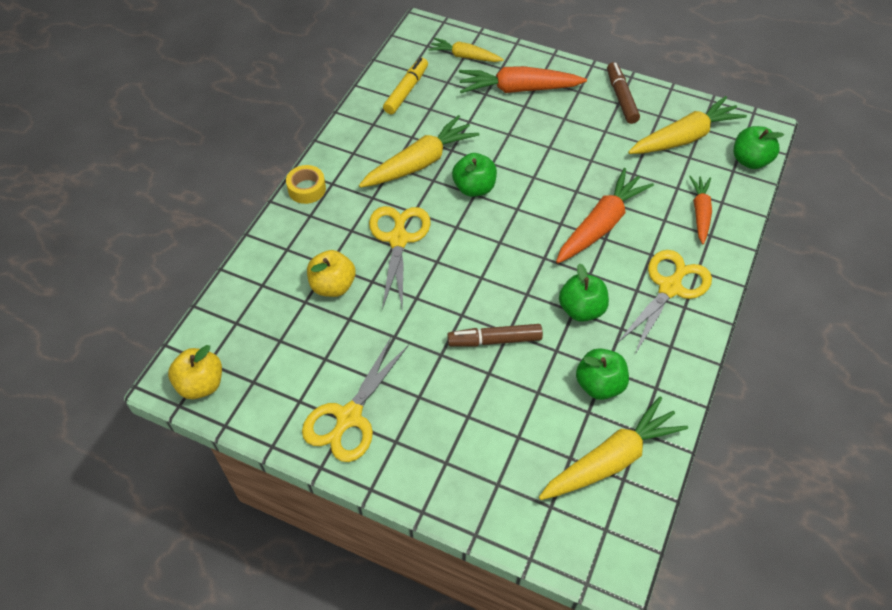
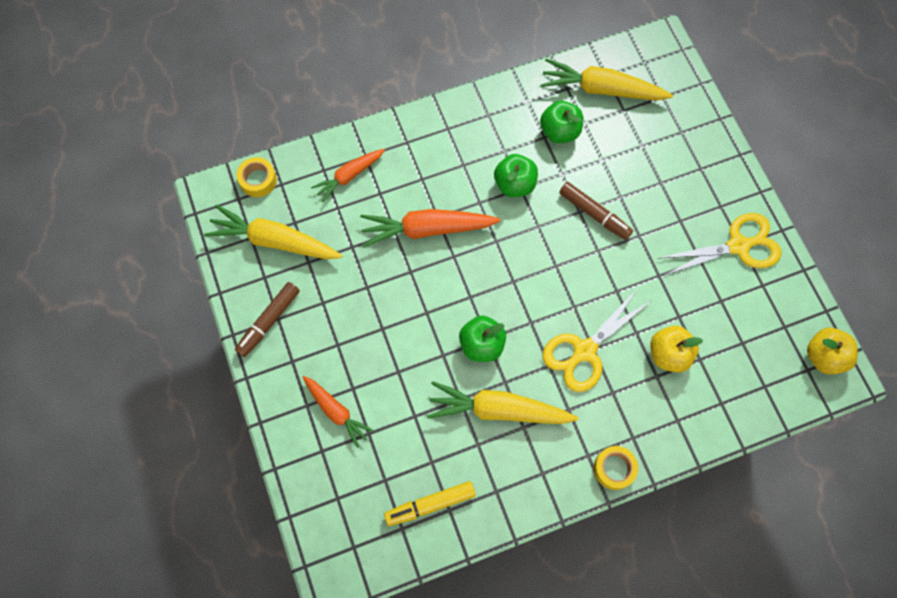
camera: 135 degrees left, 15 degrees up
yellow carrot [429,38,504,62] -> none
orange carrot [459,66,587,93] -> orange carrot [303,376,374,448], size x0.62
yellow scissors [617,250,712,354] -> none
green apple [733,126,784,169] -> yellow tape [237,157,277,197]

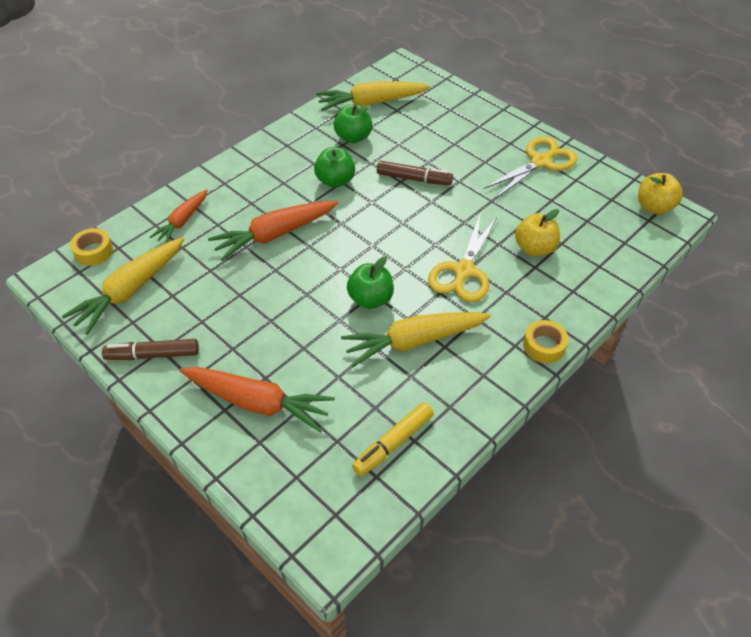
camera: 25 degrees left, 20 degrees down
yellow carrot [204,205,342,259] -> yellow carrot turned 45 degrees counterclockwise [62,237,184,335]
brown marker [235,282,300,357] -> brown marker turned 75 degrees clockwise [102,339,199,360]
orange carrot [303,376,374,448] -> orange carrot [180,367,335,432], size x1.62

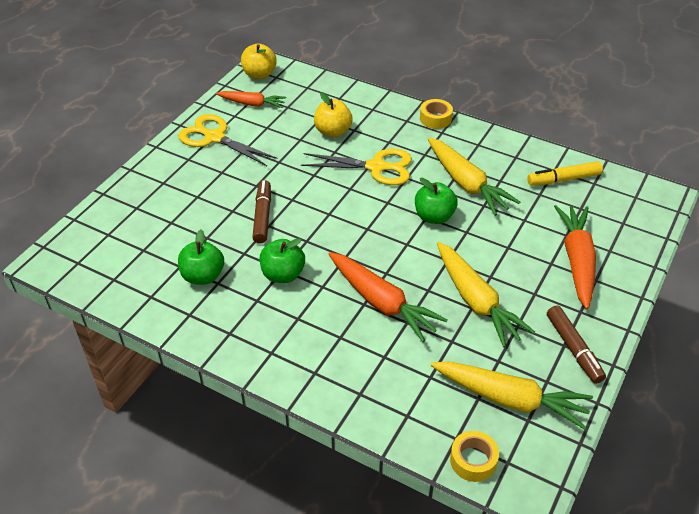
camera: 105 degrees left, 5 degrees down
orange carrot [150,190,208,243] -> orange carrot moved to [216,91,286,108]
yellow carrot [316,81,431,111] -> yellow carrot moved to [437,242,535,348]
yellow marker [352,402,434,476] -> yellow marker turned 135 degrees clockwise [527,161,603,186]

